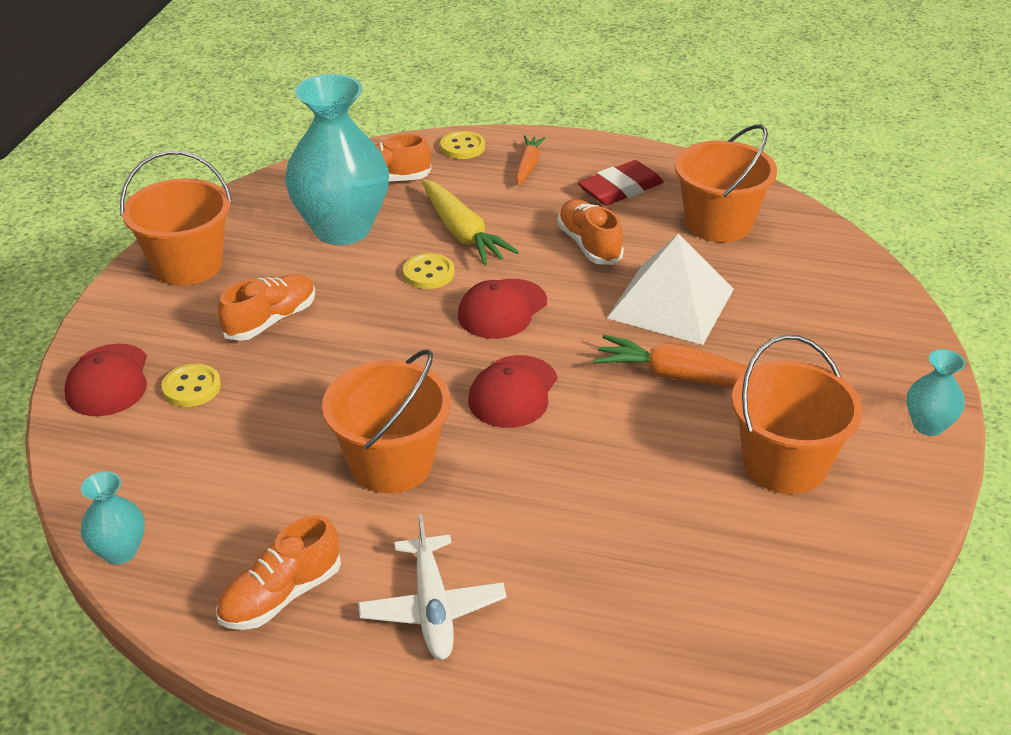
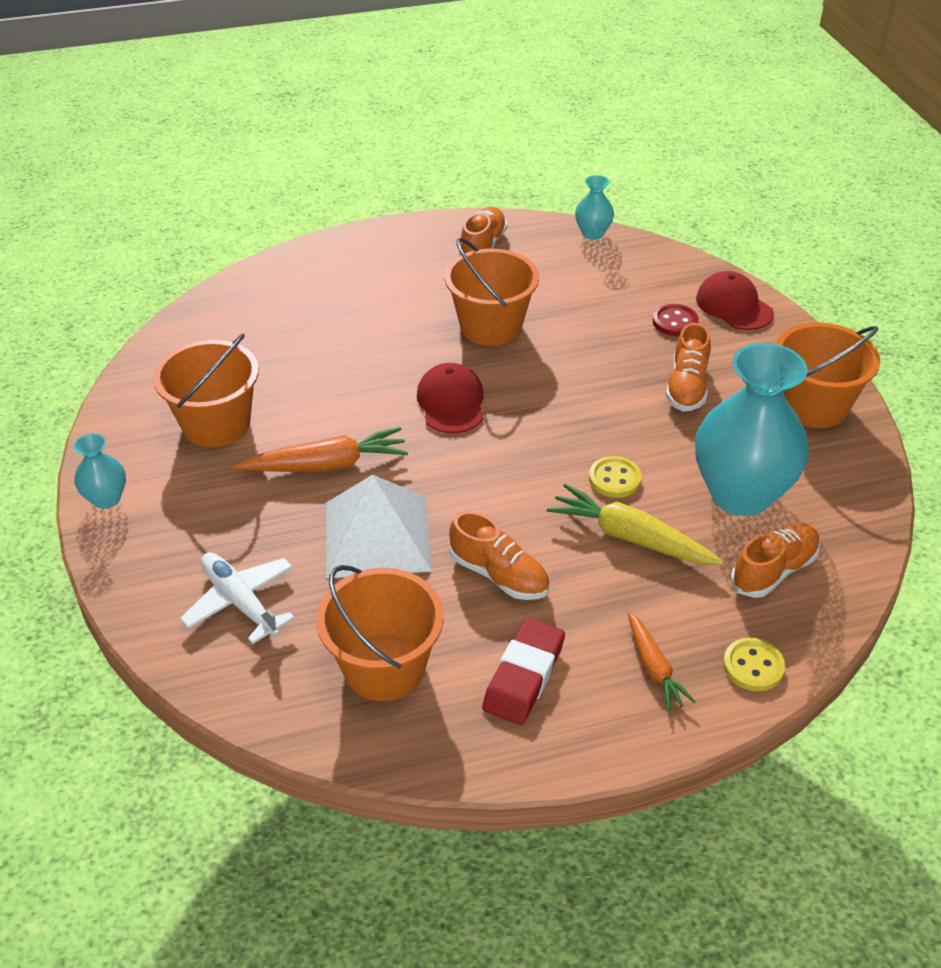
camera: 150 degrees right, 5 degrees up
yellow button [161,364,221,407] -> red button [653,304,699,336]
white plane [358,514,507,660] -> white plane moved to [180,553,295,644]
red cap [458,279,547,339] -> none

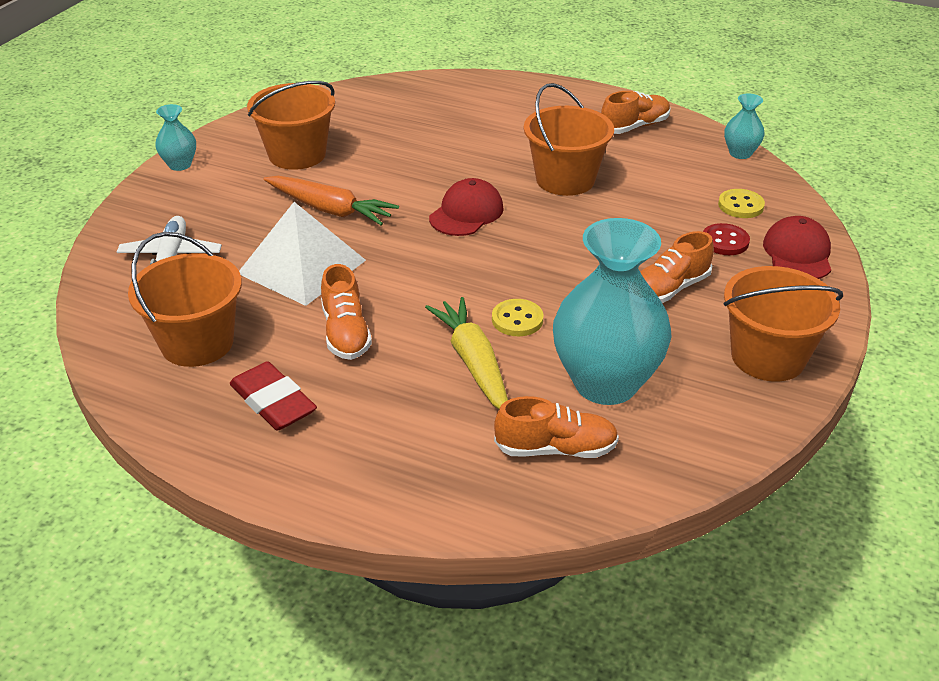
camera: 40 degrees right, 5 degrees down
red eraser [482,618,565,725] -> red eraser turned 75 degrees clockwise [230,361,317,431]
orange carrot [628,612,696,711] -> none
yellow button [723,638,785,691] -> yellow button moved to [718,189,765,218]

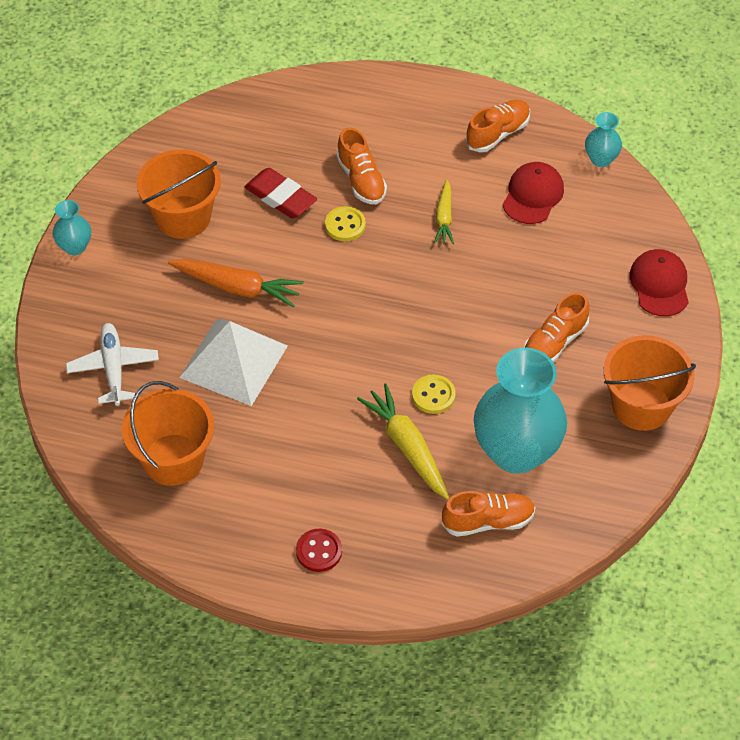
camera: 10 degrees left, 15 degrees up
red eraser [230,361,317,431] -> red eraser moved to [244,168,317,218]
orange shoe [321,264,372,360] -> orange shoe moved to [336,128,387,204]
red cap [429,178,504,236] -> red cap moved to [503,162,564,224]
orange bucket [524,83,614,196] -> yellow carrot [434,179,454,244]
red button [703,223,750,255] -> red button moved to [296,529,342,572]
yellow button [718,189,765,218] -> yellow button moved to [325,206,366,241]

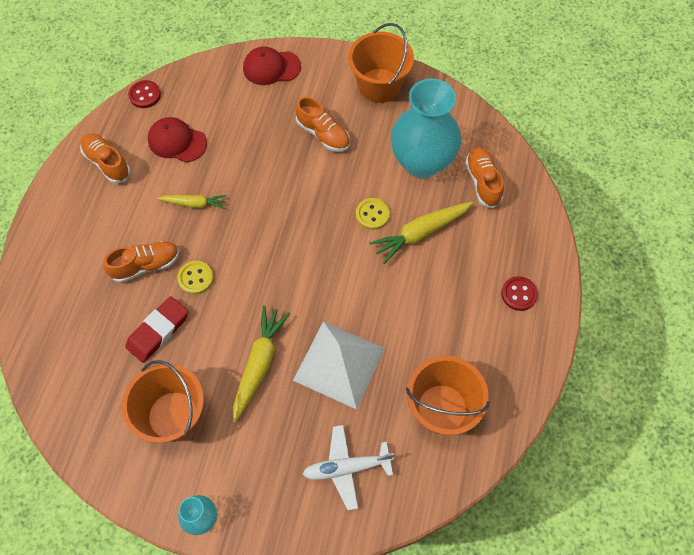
camera: 90 degrees left, 10 degrees up
orange carrot [168,259,304,308] -> yellow carrot [233,305,290,423]
turquoise vase [585,112,622,167] -> red button [128,80,161,108]

